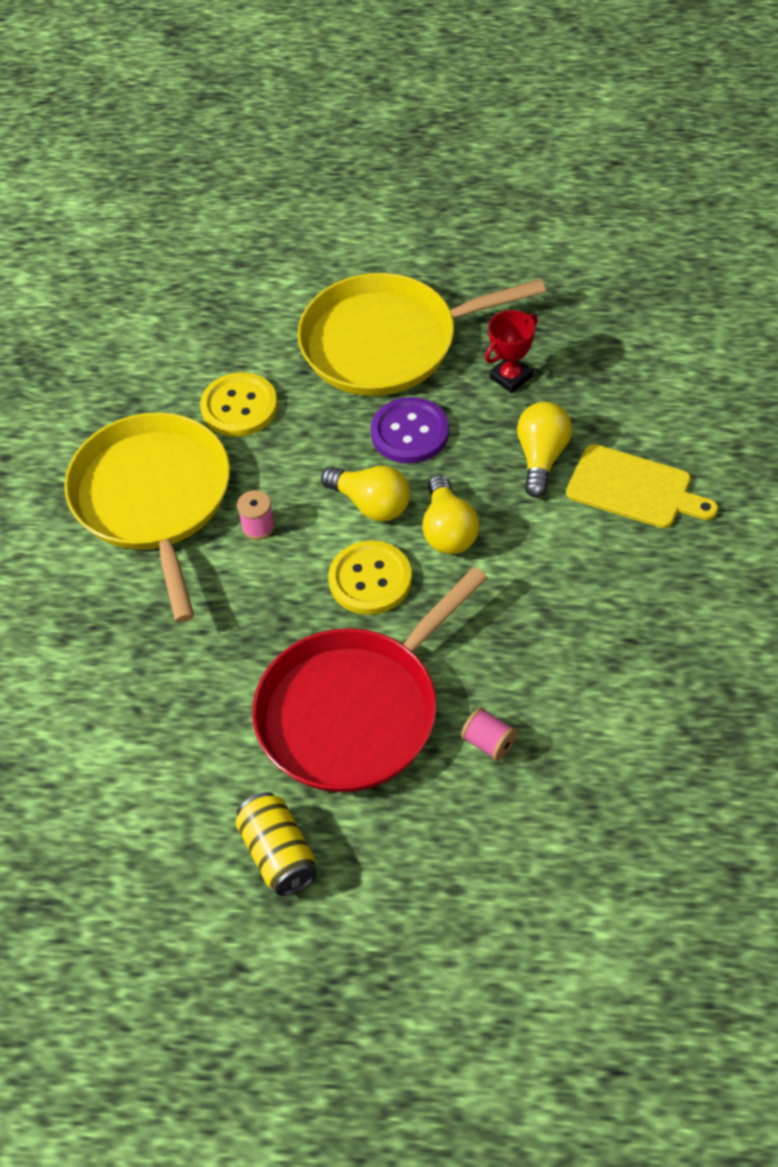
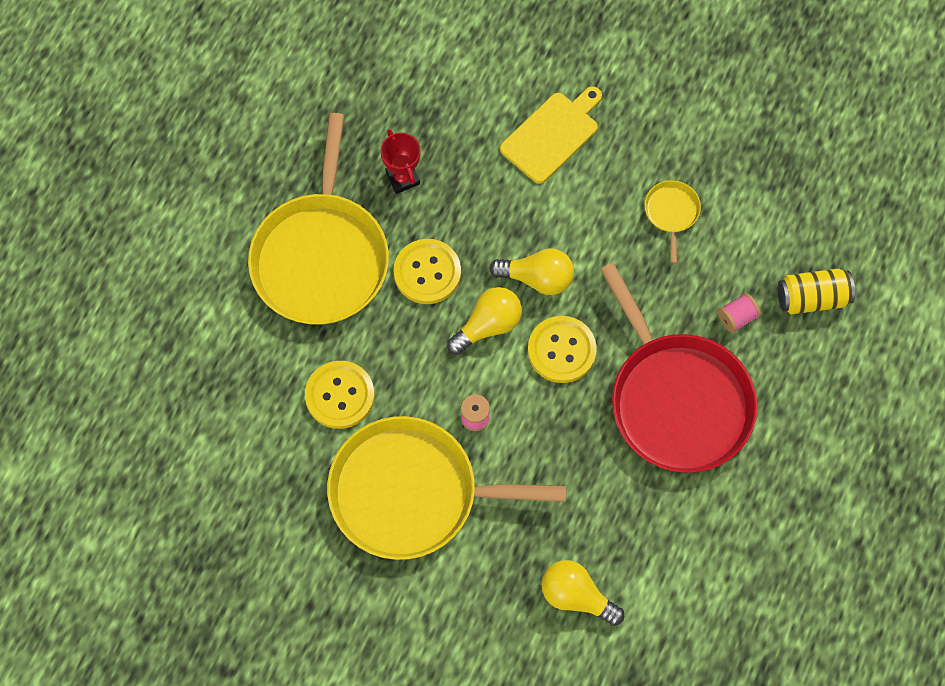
camera: 75 degrees left, 15 degrees up
yellow can [235,792,317,896] -> yellow can moved to [778,269,855,315]
purple button [371,397,449,463] -> yellow button [393,239,461,304]
yellow light bulb [517,402,572,498] -> yellow light bulb moved to [541,560,624,626]
none -> yellow pan [644,180,701,264]

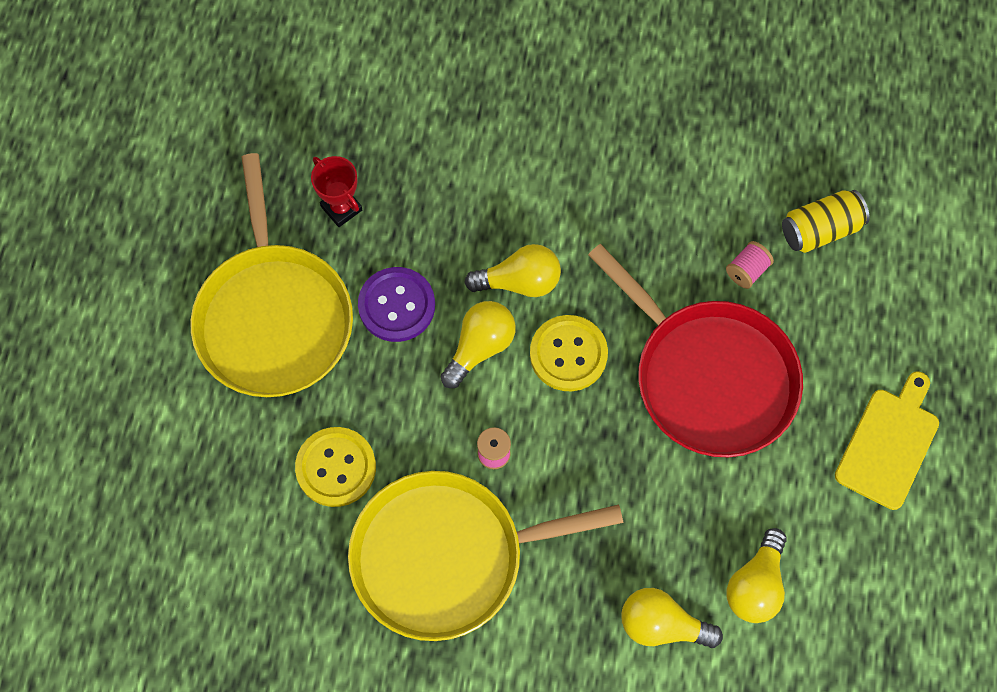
camera: 15 degrees left, 0 degrees up
yellow button [393,239,461,304] -> purple button [358,267,435,342]
yellow cutting board [500,86,602,184] -> yellow cutting board moved to [835,371,939,510]
yellow pan [644,180,701,264] -> none
none -> yellow light bulb [726,528,787,623]

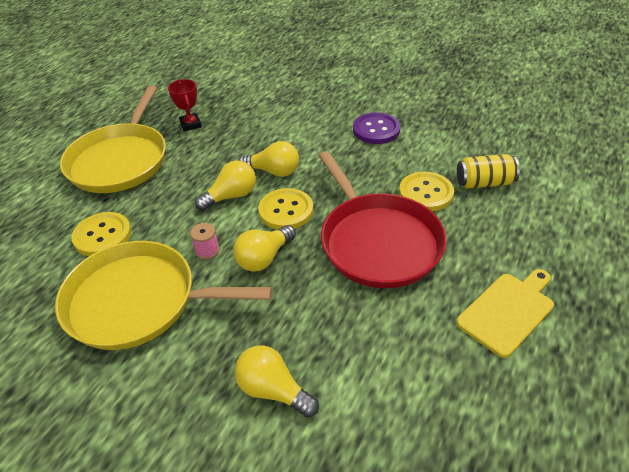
camera: 20 degrees right, 25 degrees down
purple button [358,267,435,342] -> purple button moved to [353,112,400,144]
pink spool [726,241,774,289] -> yellow button [399,172,454,211]
yellow light bulb [726,528,787,623] -> yellow light bulb moved to [233,225,296,272]

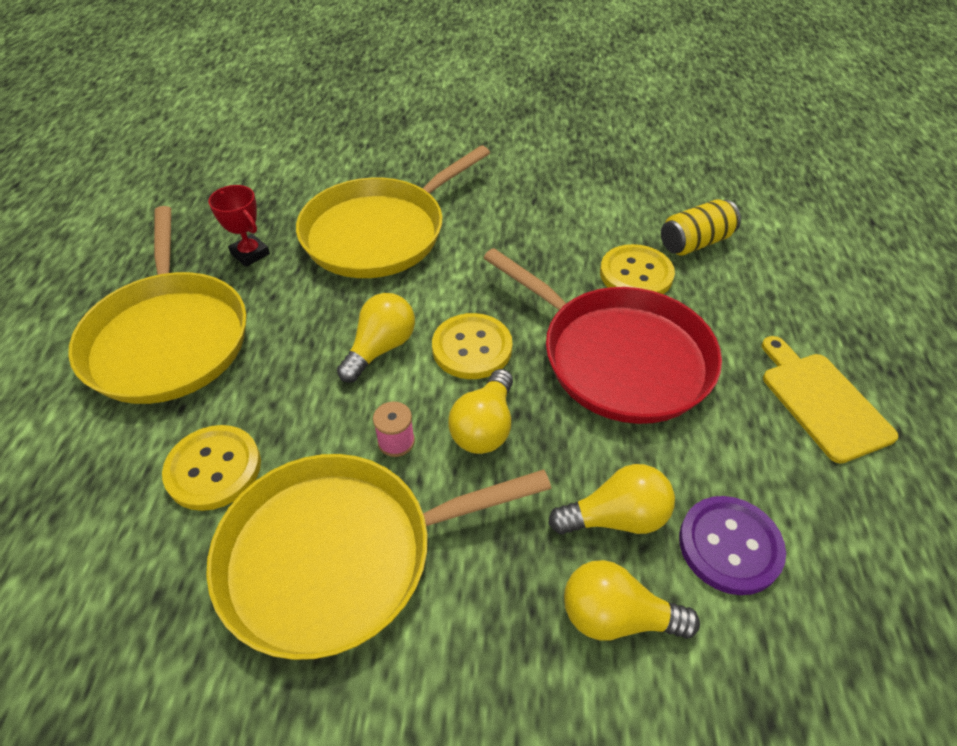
camera: 25 degrees left, 5 degrees up
yellow light bulb [239,141,299,177] -> yellow light bulb moved to [549,464,675,535]
purple button [353,112,400,144] -> purple button moved to [679,496,786,595]
yellow cutting board [456,269,554,358] -> yellow cutting board turned 45 degrees counterclockwise [762,336,899,464]
none -> yellow pan [296,145,490,278]

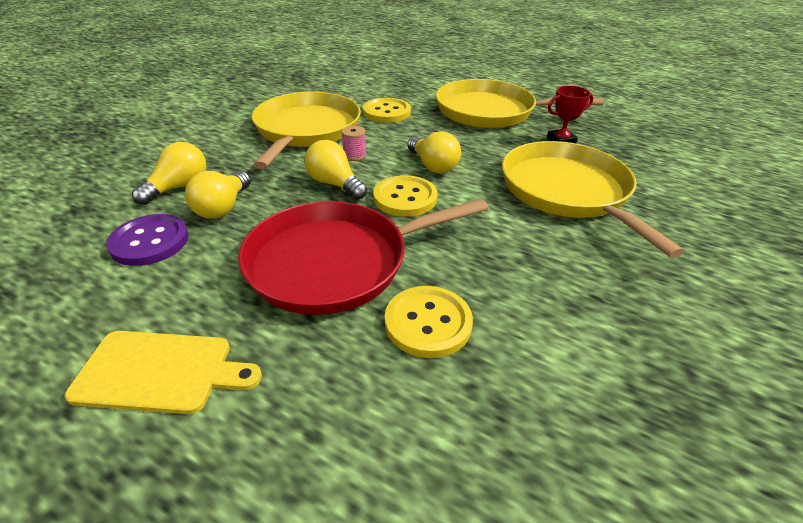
camera: 115 degrees right, 10 degrees down
yellow can [661,199,741,256] -> none

